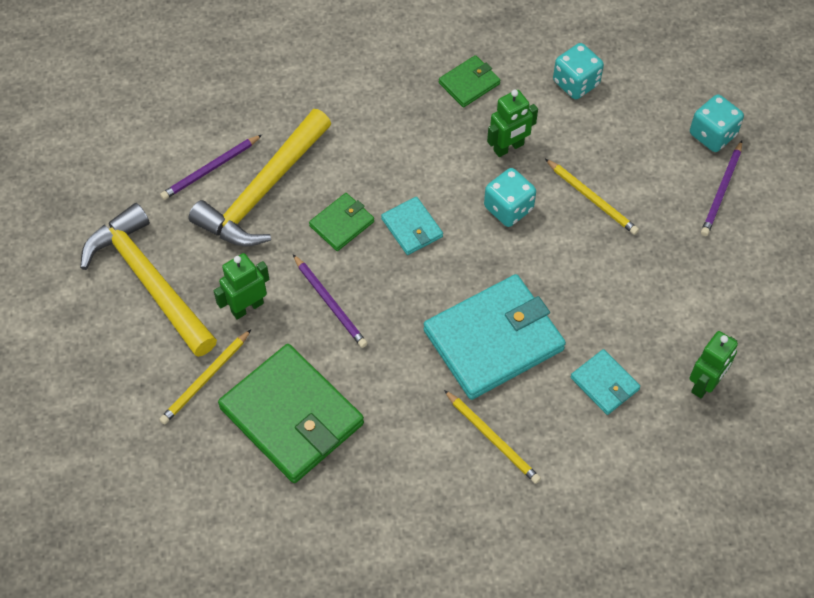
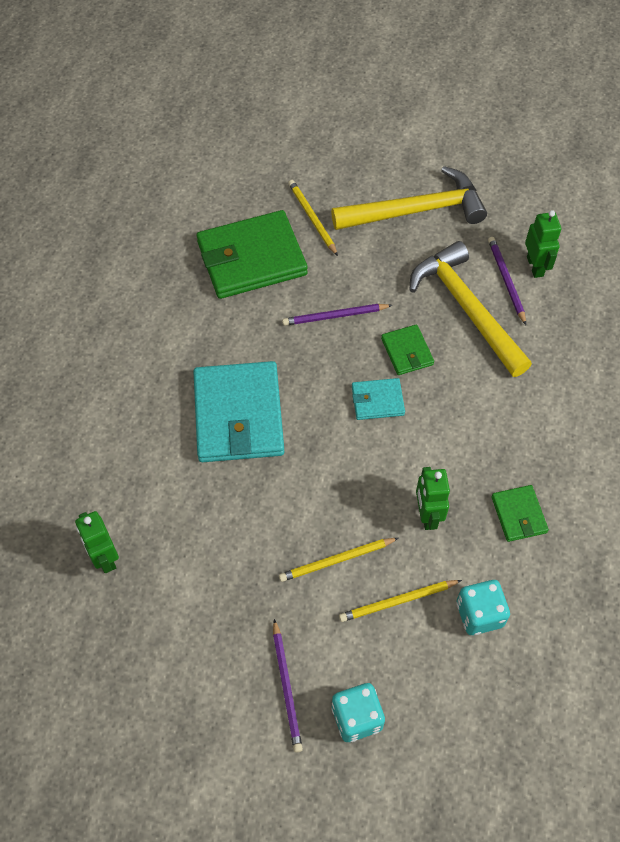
camera: 115 degrees right, 0 degrees up
green robot [214,253,269,320] -> green robot moved to [525,210,561,278]
yellow pencil [444,390,541,484] -> yellow pencil moved to [339,580,462,622]
turquoise dice [484,168,536,227] -> none
turquoise wallet [571,349,640,415] -> none
purple pencil [701,141,742,236] -> purple pencil turned 150 degrees counterclockwise [273,619,303,753]

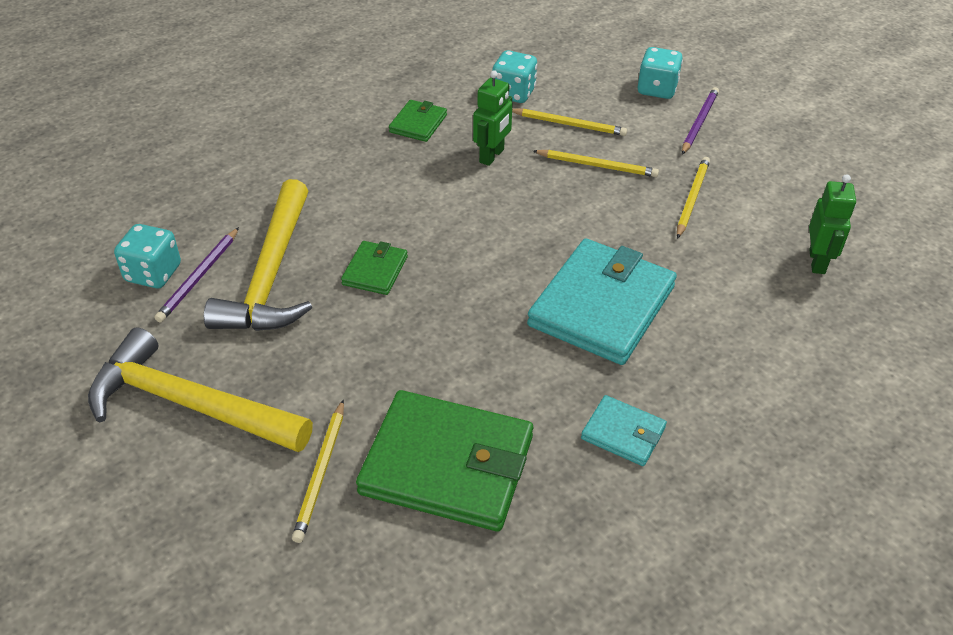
camera: 145 degrees left, 15 degrees down
purple pencil [282,304,392,326] -> none
turquoise wallet [352,378,405,420] -> turquoise wallet moved to [581,395,667,466]
green robot [525,210,561,278] -> turquoise dice [114,224,181,288]
none -> yellow pencil [677,157,710,239]

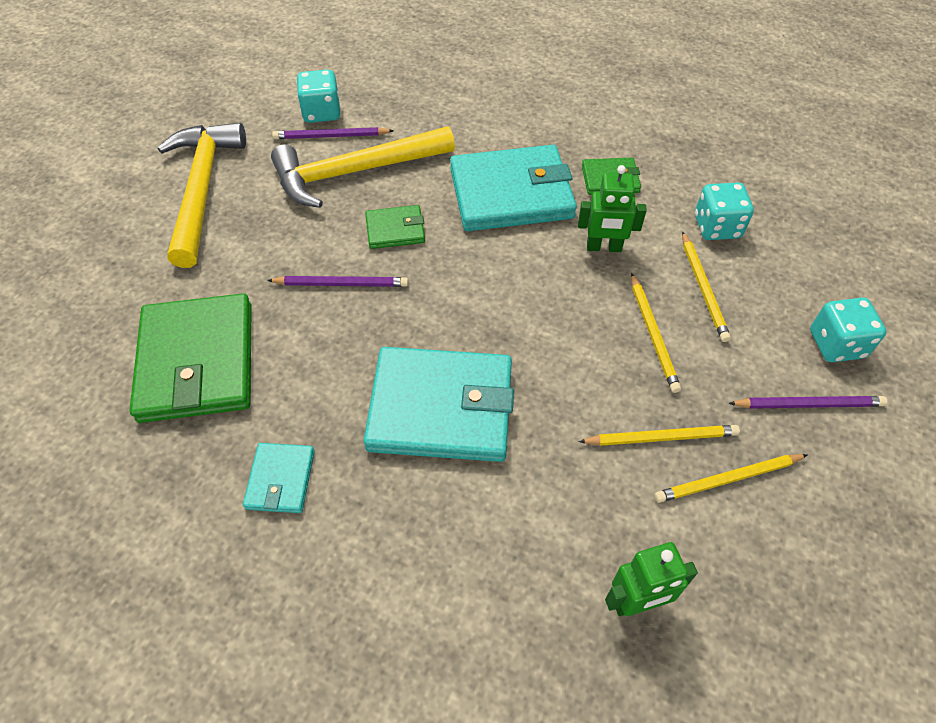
camera: 65 degrees right, 10 degrees up
yellow pencil [292,400,344,543] -> yellow pencil moved to [654,454,807,503]
none -> purple pencil [267,276,408,287]
none -> turquoise wallet [450,145,577,231]

